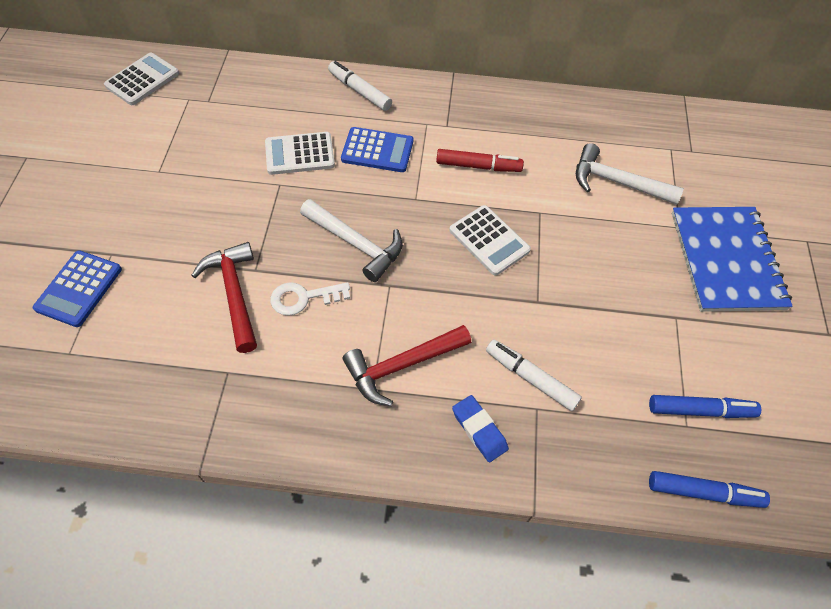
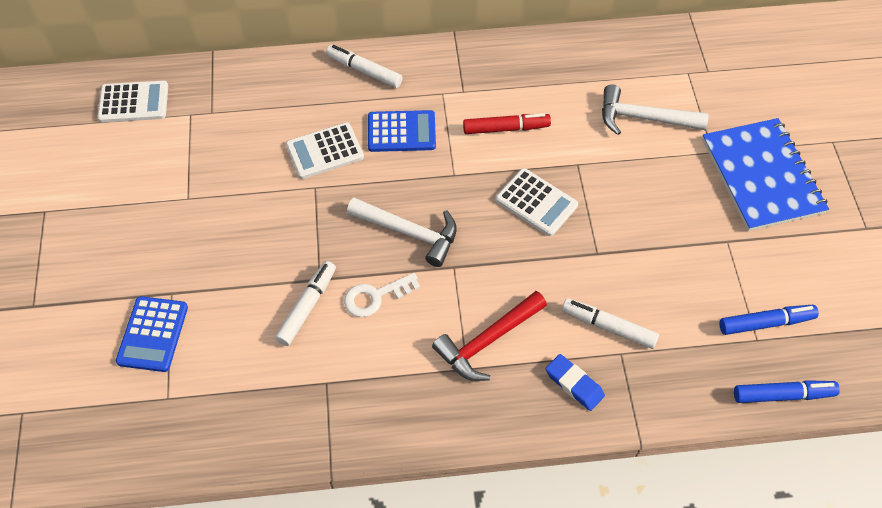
camera: 10 degrees left, 0 degrees up
white calculator [104,52,179,105] -> white calculator turned 60 degrees clockwise [97,80,168,123]
red hammer [191,242,257,353] -> white marker [275,261,336,346]

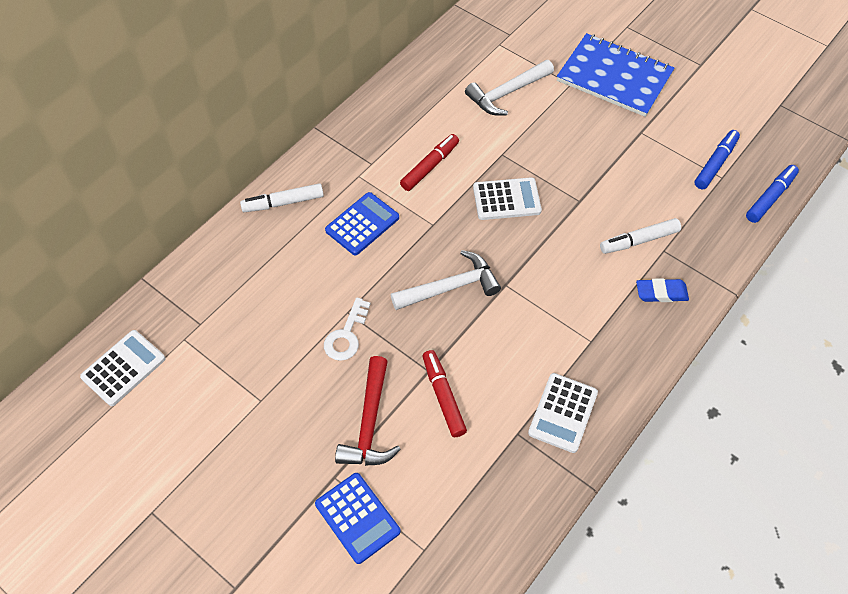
camera: 45 degrees left, 0 degrees up
white marker [275,261,336,346] -> red marker [423,350,467,437]
white calculator [286,122,364,179] -> white calculator moved to [528,373,598,453]
white key [344,273,420,317] -> white key moved to [324,297,371,361]
red hammer [432,291,547,381] -> red hammer moved to [335,356,401,466]

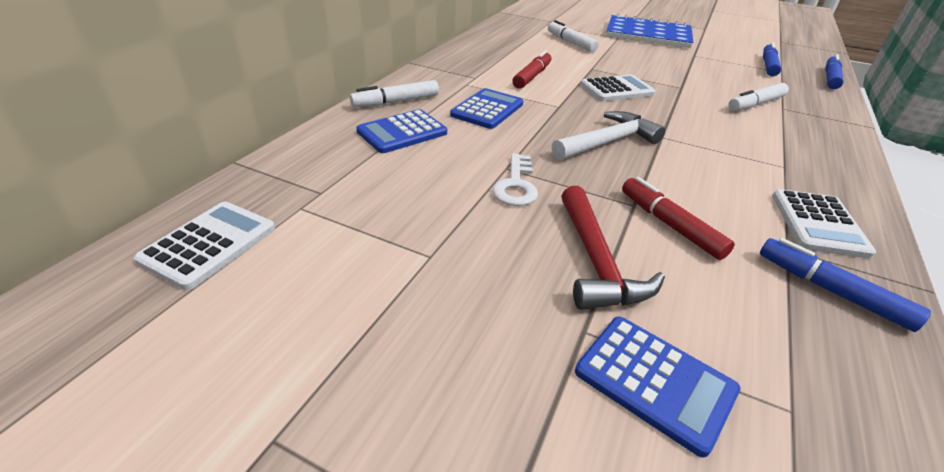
camera: 15 degrees left, 20 degrees down
white hammer [465,60,554,116] -> white marker [548,20,599,52]
blue eraser [636,278,689,302] -> none
none -> blue calculator [356,109,447,153]
none -> blue marker [760,238,931,332]

